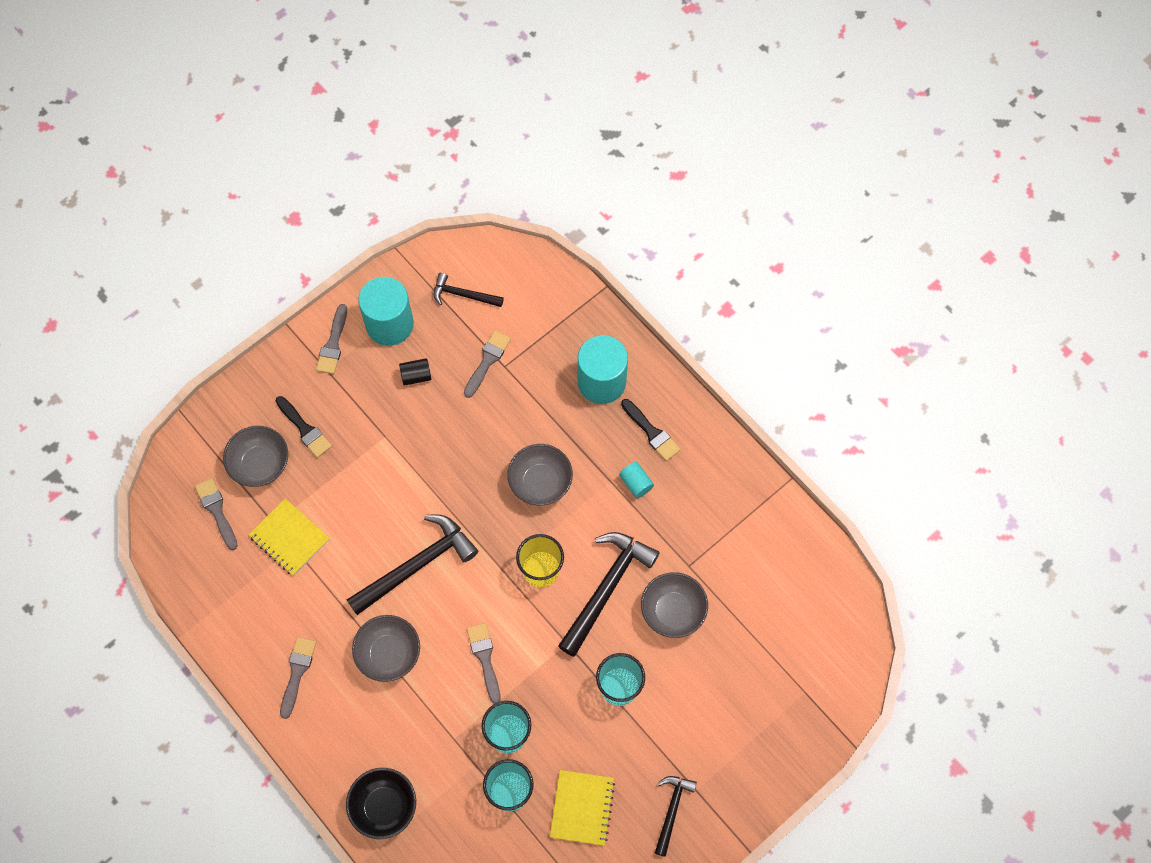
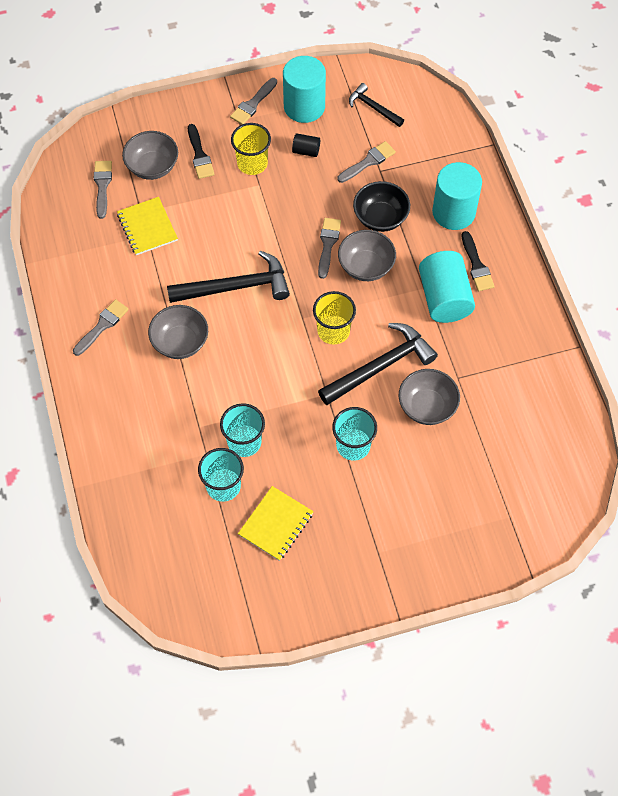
camera: 25 degrees right, 5 degrees down
black bowl [346,768,416,839] -> black bowl moved to [353,181,410,232]
grey brush [467,623,501,704] -> grey brush moved to [318,218,341,279]
turquoise cylinder [619,462,654,498] -> turquoise cylinder [419,251,475,323], size x2.17
black hammer [655,776,697,857] -> none
none -> yellow cup [231,123,271,175]

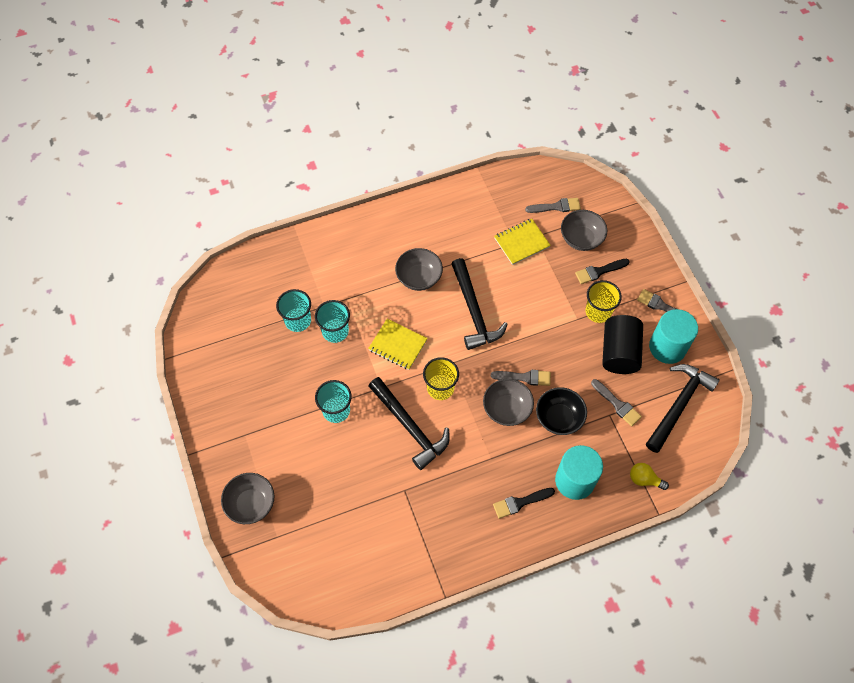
camera: 85 degrees right, 0 degrees up
grey brush [73,299,129,356] -> none
yellow notebook [238,486,314,561] -> yellow notebook moved to [368,319,428,370]
black cylinder [292,133,320,157] -> black cylinder [602,315,643,374], size x2.17
black hammer [349,83,404,127] -> black hammer [646,364,720,453], size x1.79
grey bowl [399,369,460,425] -> grey bowl moved to [221,473,274,524]
turquoise cylinder [419,251,475,323] -> none
none -> yellow light bulb [630,463,669,490]

